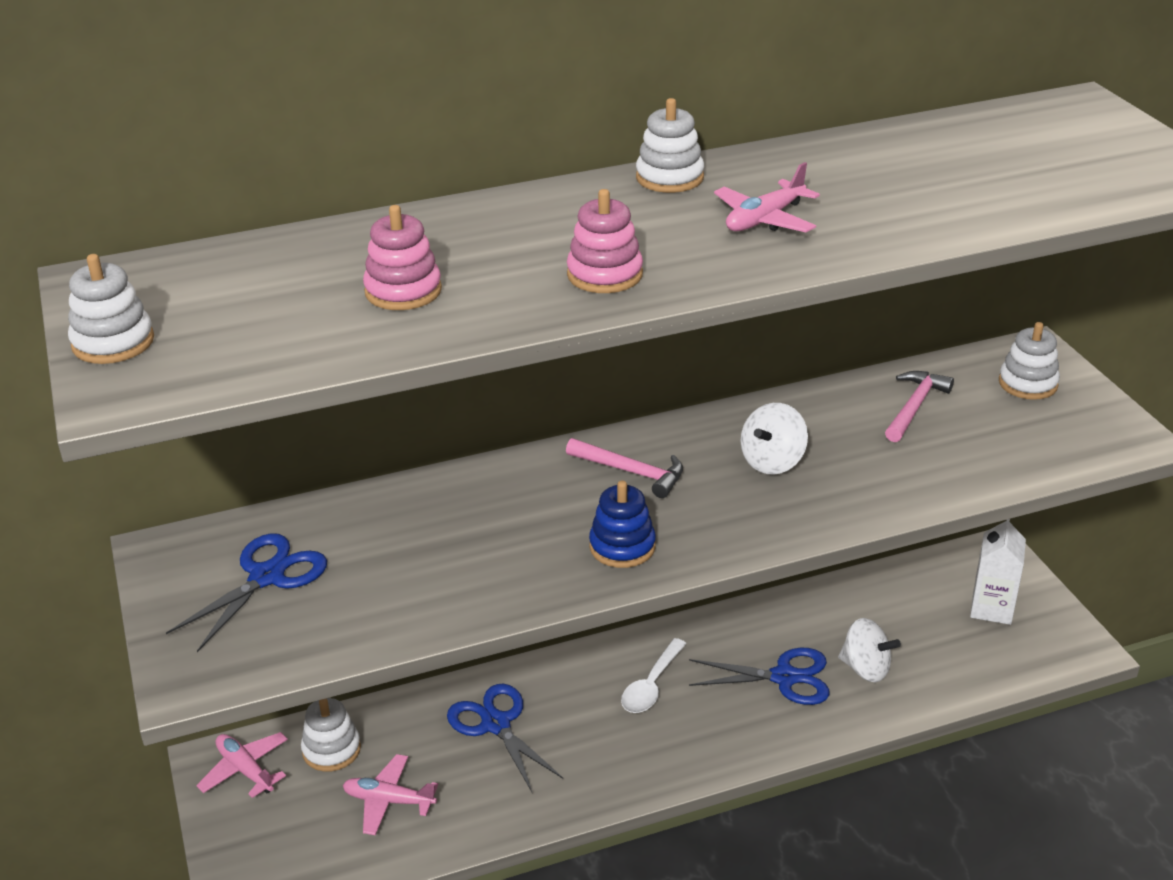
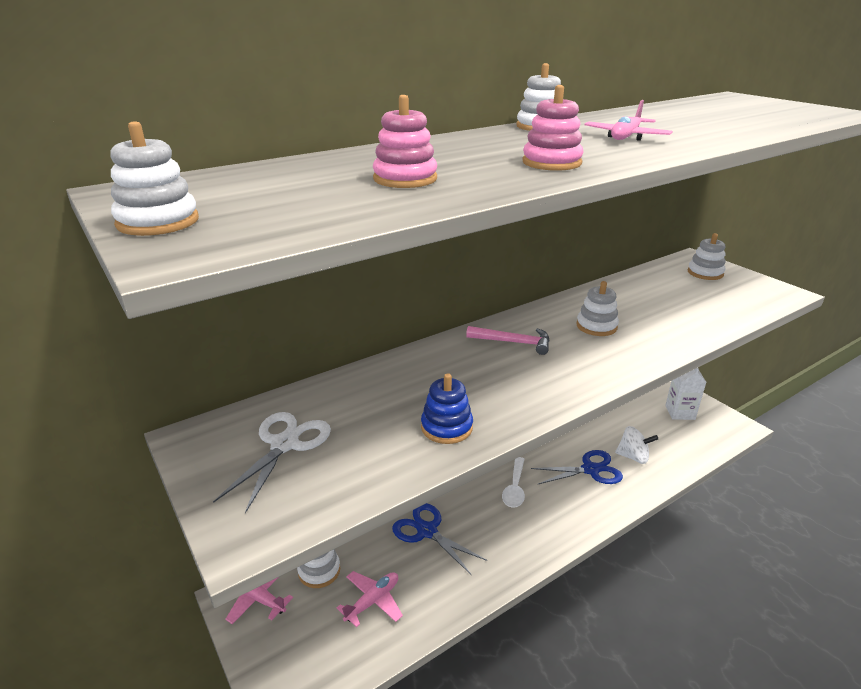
camera: 15 degrees left, 5 degrees down
blue scissors [166,533,327,652] -> white scissors [213,412,331,513]
pink plane [343,754,438,835] -> pink plane turned 135 degrees clockwise [337,571,403,628]
blue stacking toy [589,480,656,568] -> blue stacking toy moved to [421,373,473,444]
white spinning top [741,403,808,475] -> white stacking toy [577,281,619,336]
pink hammer [885,371,954,442] -> none

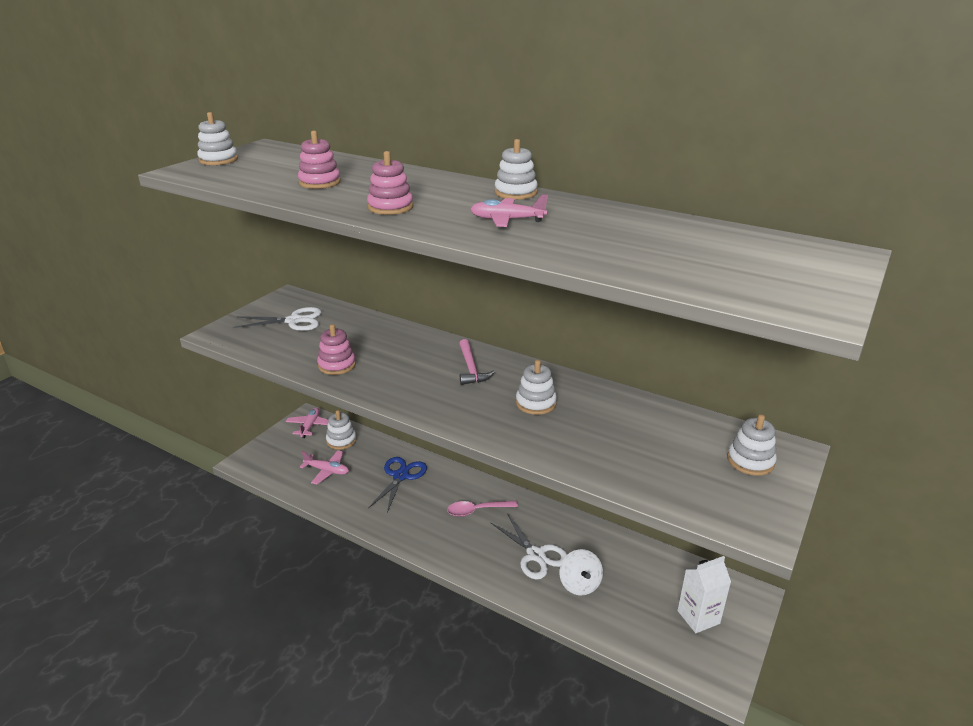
camera: 65 degrees right, 0 degrees up
blue stacking toy [421,373,473,444] -> pink stacking toy [317,324,356,375]
white spoon [502,457,525,508] -> pink spoon [447,501,518,517]
blue scissors [531,450,623,484] -> white scissors [490,513,567,580]

